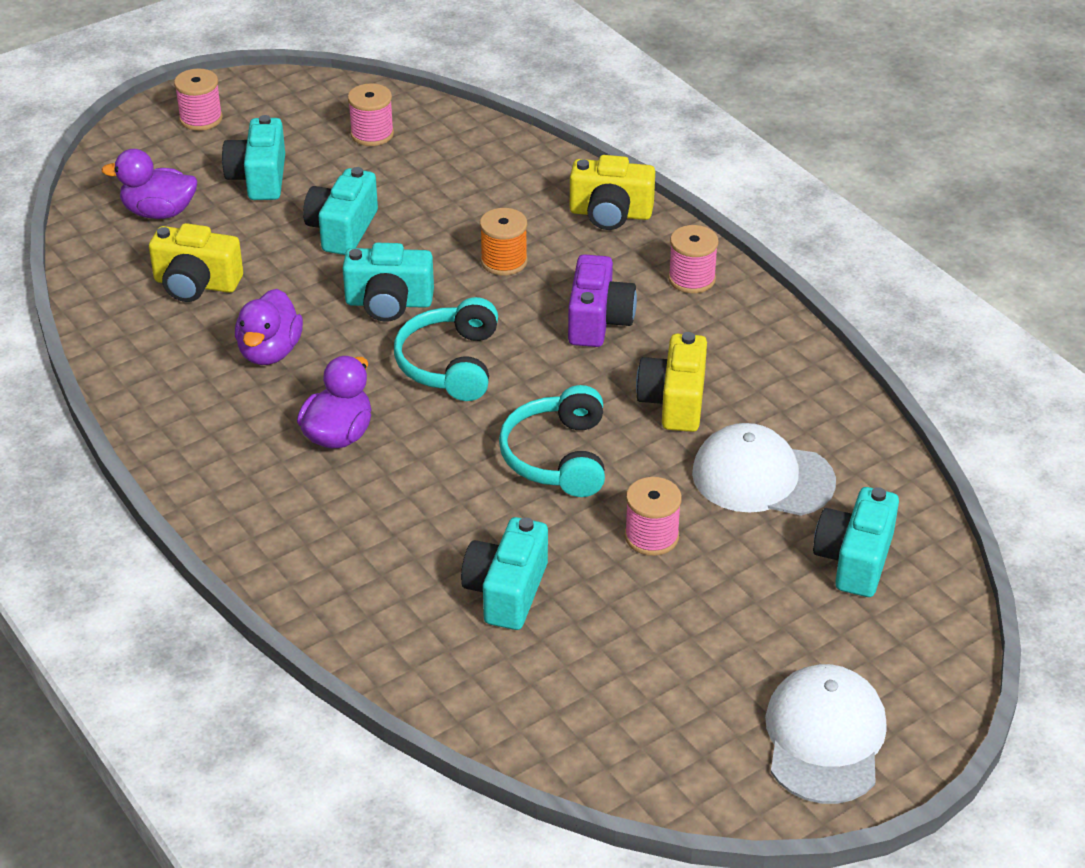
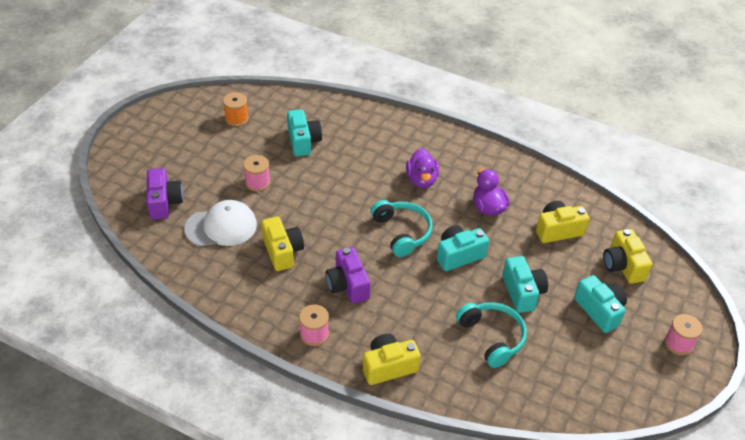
camera: 150 degrees right, 5 degrees up
purple duck [101,149,197,219] -> yellow camera [603,229,652,284]
pink spool [348,83,394,146] -> none
orange spool [480,208,528,276] -> orange spool moved to [223,92,249,126]
turquoise headphones [499,385,605,497] -> turquoise headphones moved to [456,302,527,368]
white cap [765,664,887,804] -> none
turquoise camera [813,487,899,597] -> purple camera [146,168,183,219]

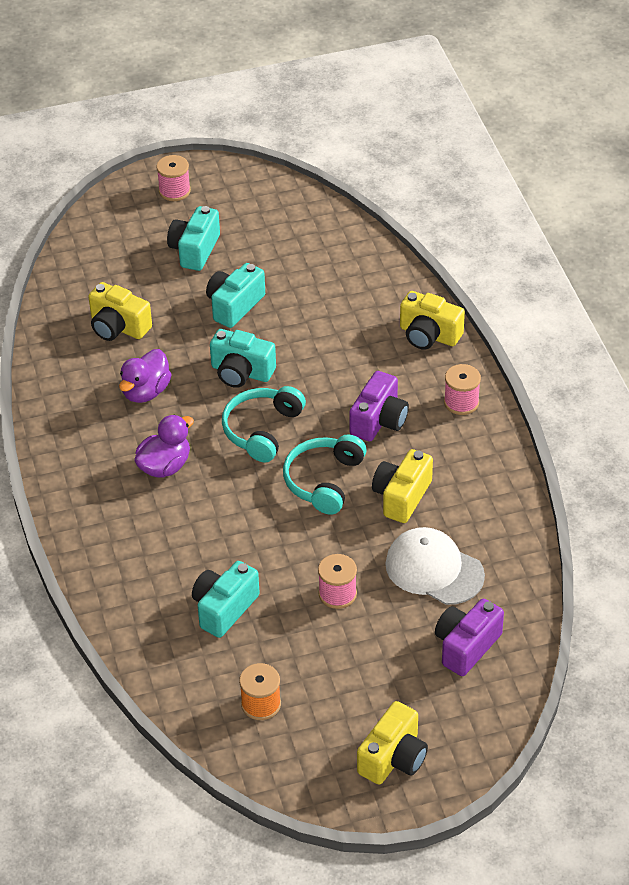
camera: 130 degrees left, 0 degrees up
turquoise headphones [456,302,527,368] -> turquoise headphones moved to [283,435,367,514]
yellow camera [603,229,652,284] -> yellow camera moved to [357,701,428,785]

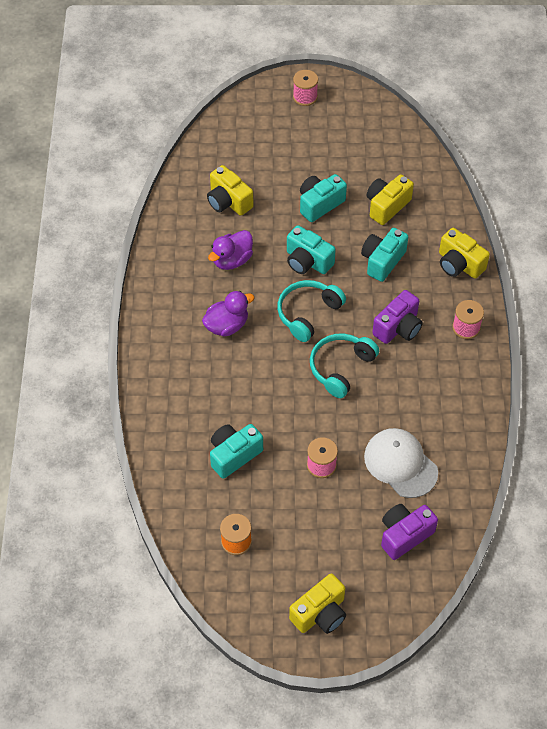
camera: 15 degrees right, 10 degrees up
turquoise camera [167,206,220,271] -> turquoise camera moved to [361,228,408,282]
yellow camera [372,449,433,523] -> yellow camera moved to [367,175,414,225]

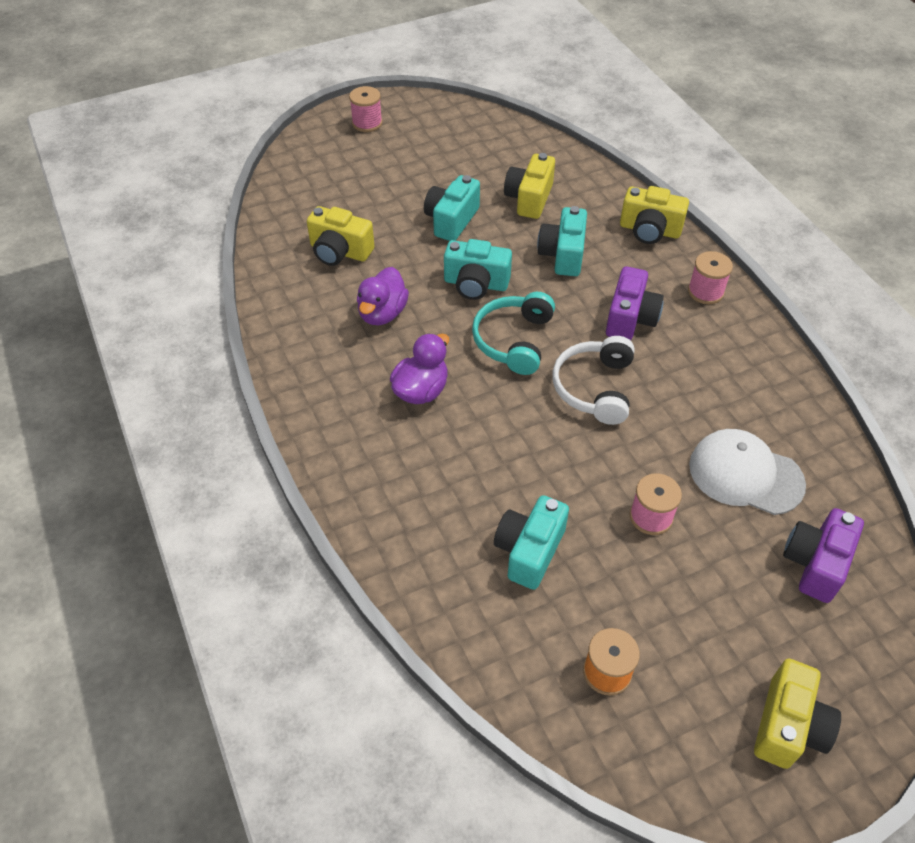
camera: 25 degrees left, 5 degrees down
turquoise headphones [310,333,379,398] -> white headphones [552,336,635,425]

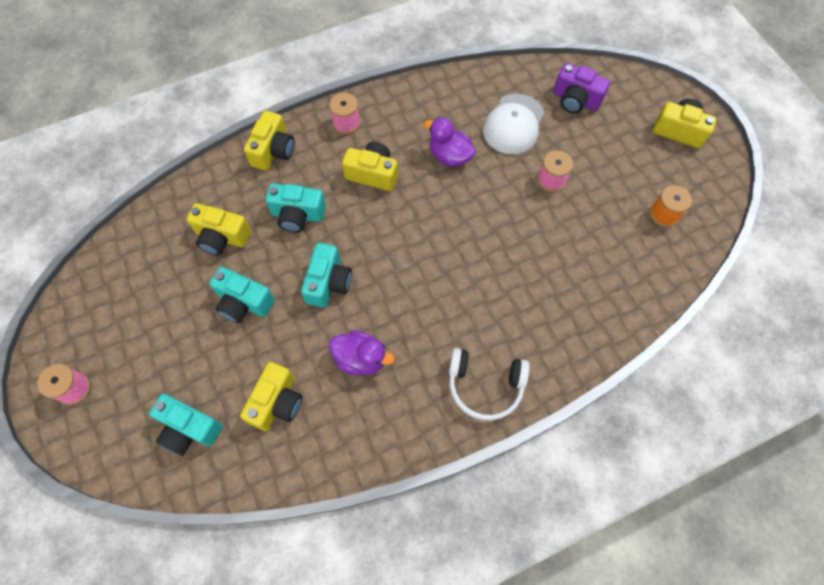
camera: 90 degrees left, 15 degrees up
purple duck [390,333,449,404] -> purple duck moved to [424,117,476,167]
turquoise headphones [472,292,555,375] -> none
turquoise camera [494,495,569,590] -> turquoise camera moved to [149,394,223,455]
white headphones [552,336,635,425] -> white headphones moved to [449,348,530,421]
purple camera [606,266,664,340] -> yellow camera [342,142,398,191]

